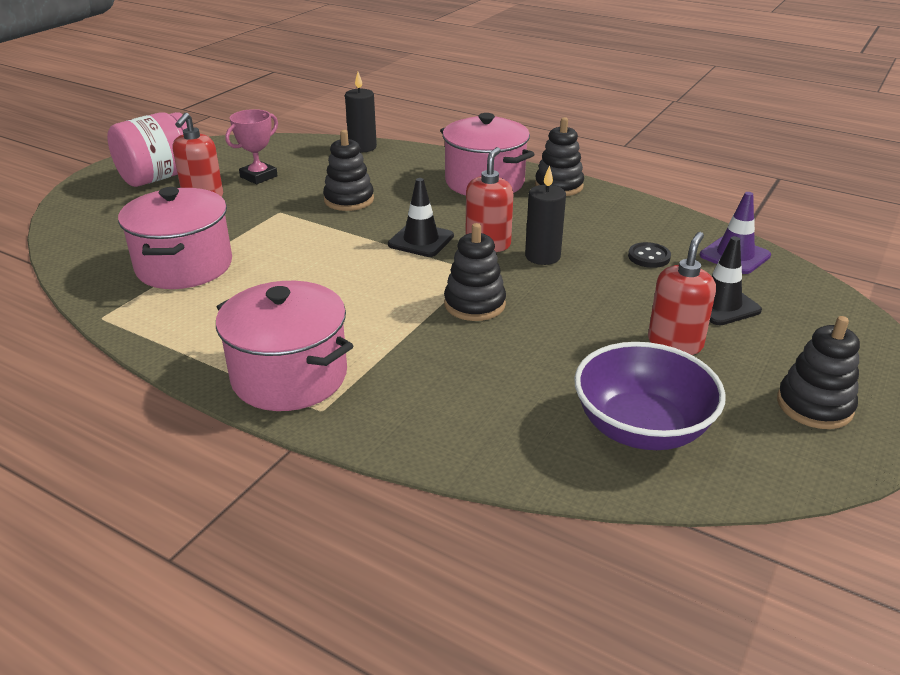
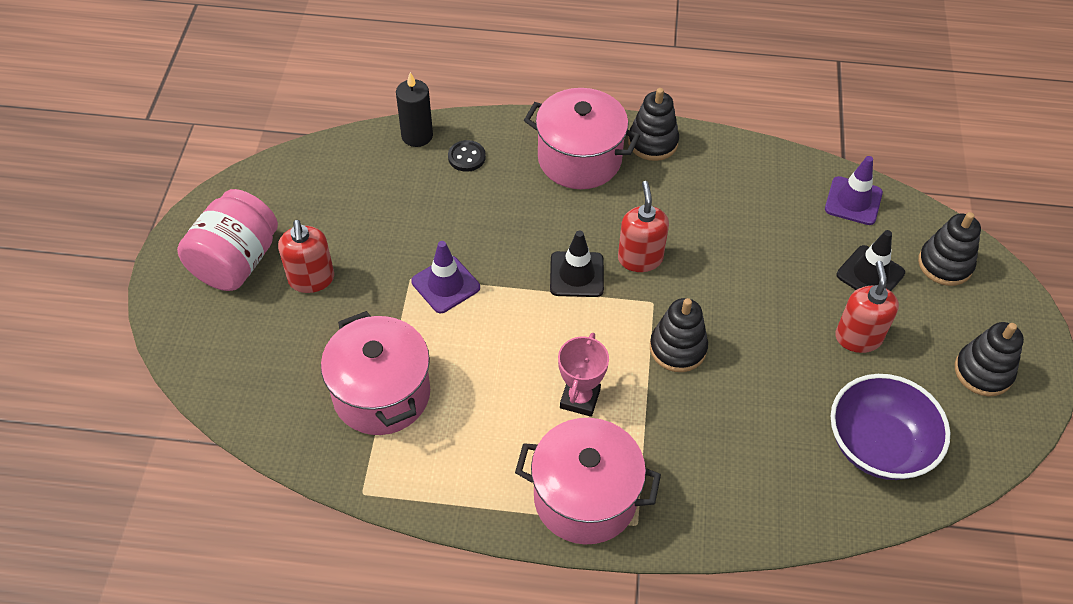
camera: 25 degrees left, 20 degrees up
pink trophy [225,109,278,184] -> pink trophy moved to [558,333,609,417]
black stacking toy [323,130,374,211] -> black stacking toy moved to [918,212,981,286]
black candle [525,165,566,265] -> none
black button [628,242,671,268] -> black button moved to [448,140,486,172]
none -> purple traffic cone [411,241,480,313]

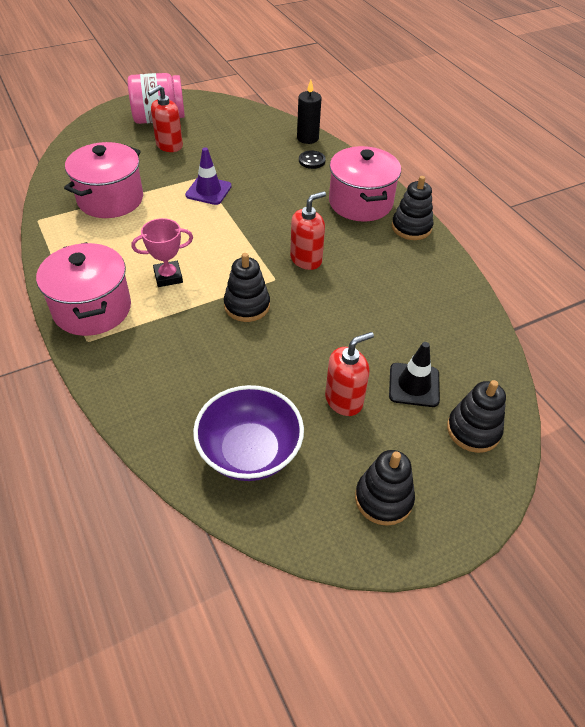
camera: 55 degrees right, 5 degrees down
black traffic cone [550,231,604,297] -> none
purple traffic cone [825,156,883,225] -> none

